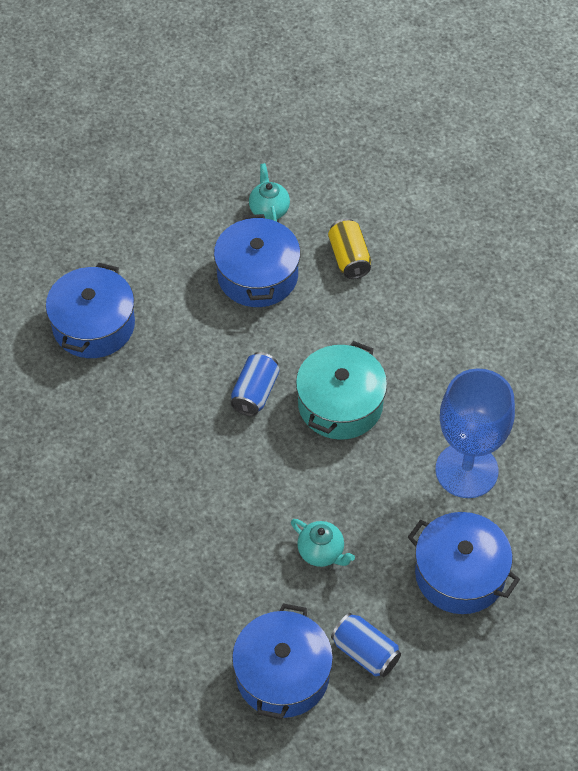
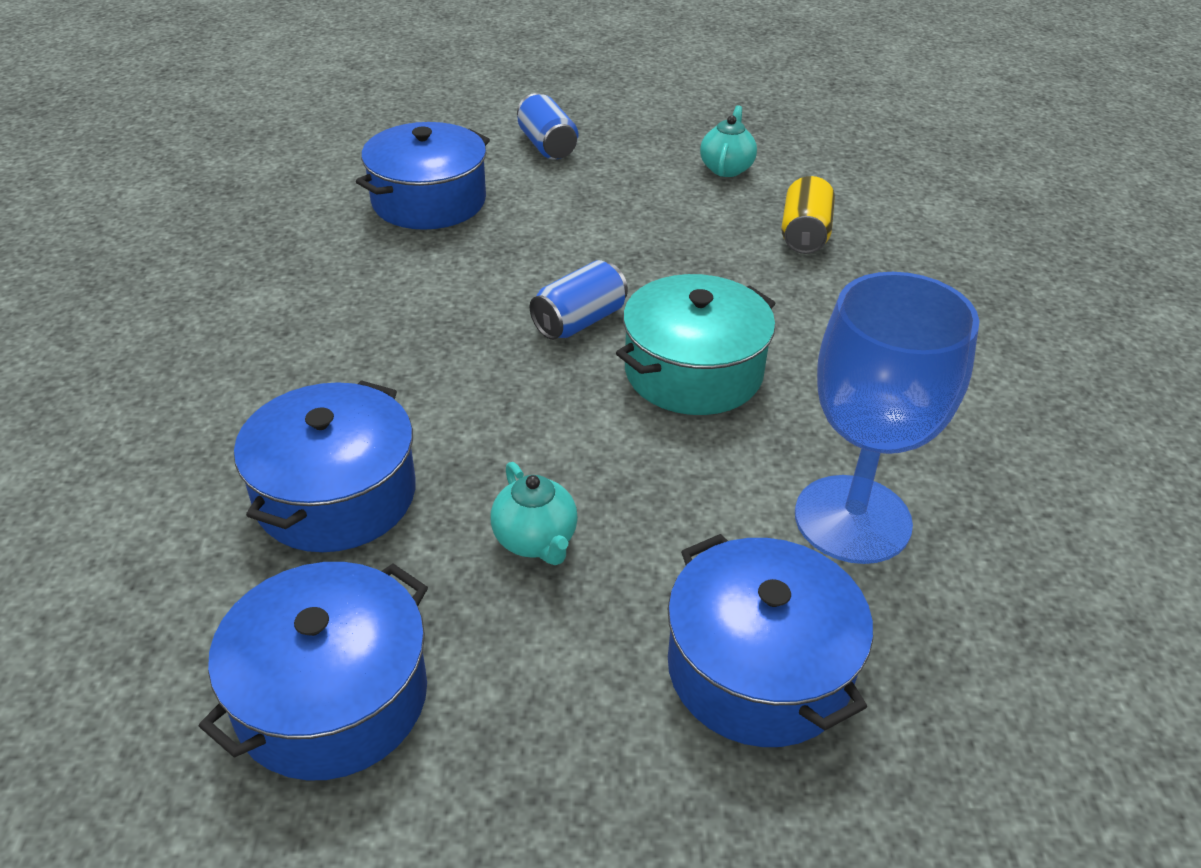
camera: 25 degrees right, 15 degrees down
blue pot [214,214,301,307] -> blue pot moved to [234,380,416,552]
blue can [331,613,401,677] -> blue can moved to [517,93,578,159]

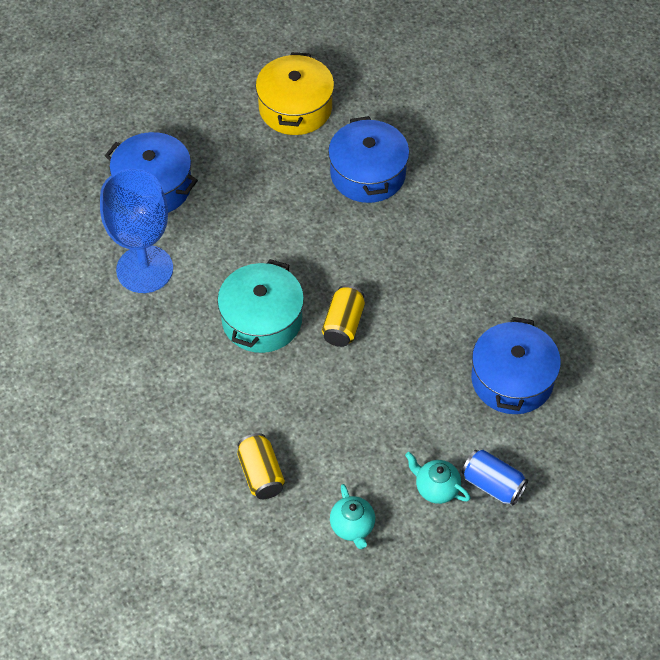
camera: 150 degrees right, 15 degrees up
blue pot [199,562,428,781] -> yellow pot [256,52,334,135]
turquoise teapot [491,462,578,565] -> turquoise teapot moved to [405,452,471,504]
blue can [530,260,628,340] -> yellow can [322,285,365,347]

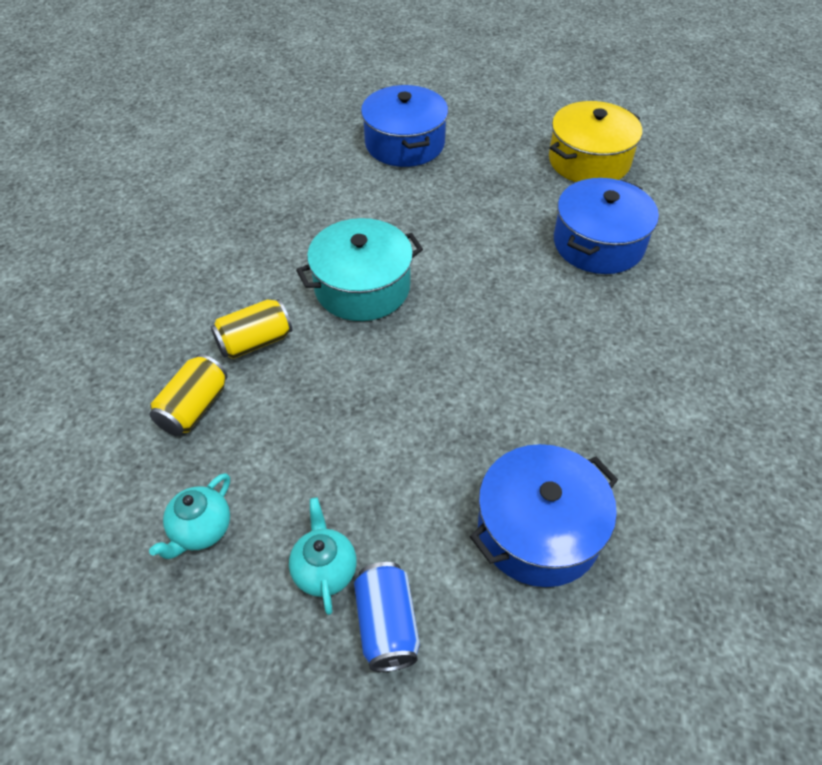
camera: 45 degrees right, 5 degrees down
blue goblet [100,169,173,293] -> none
yellow can [322,285,365,347] -> yellow can moved to [211,299,292,359]

